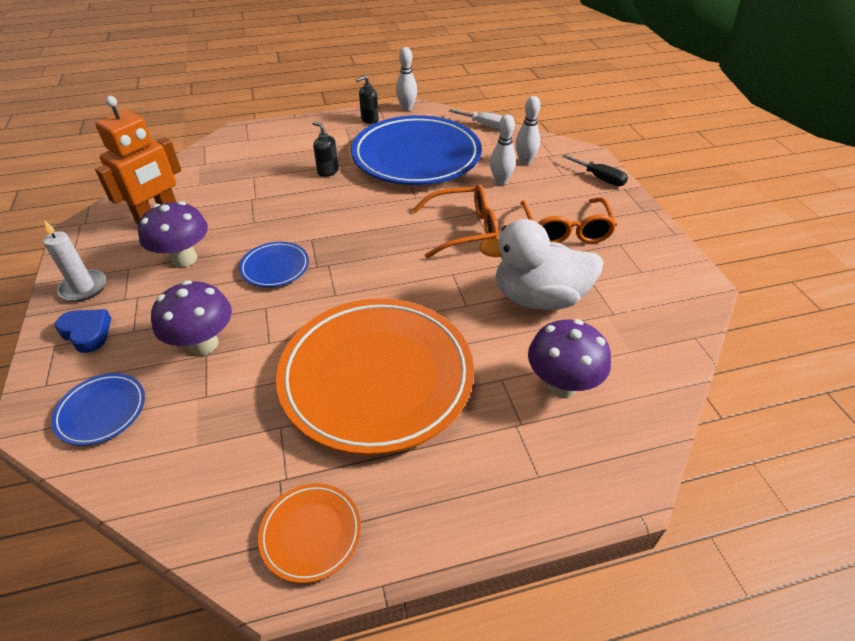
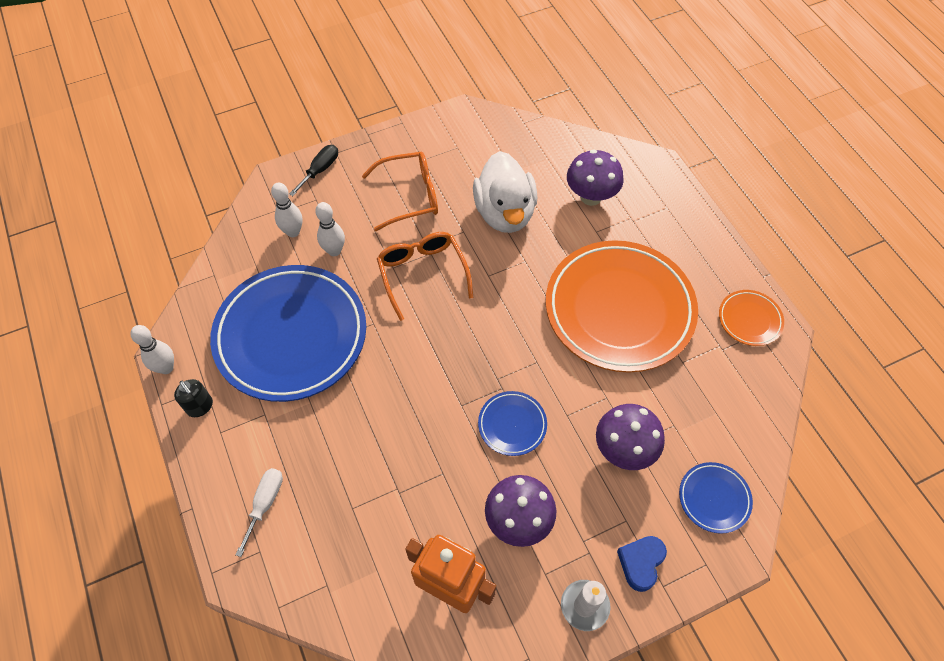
camera: 100 degrees left, 15 degrees up
black soap dispenser [312,121,339,177] -> none
white screwdriver [449,109,503,129] -> white screwdriver moved to [235,468,283,557]

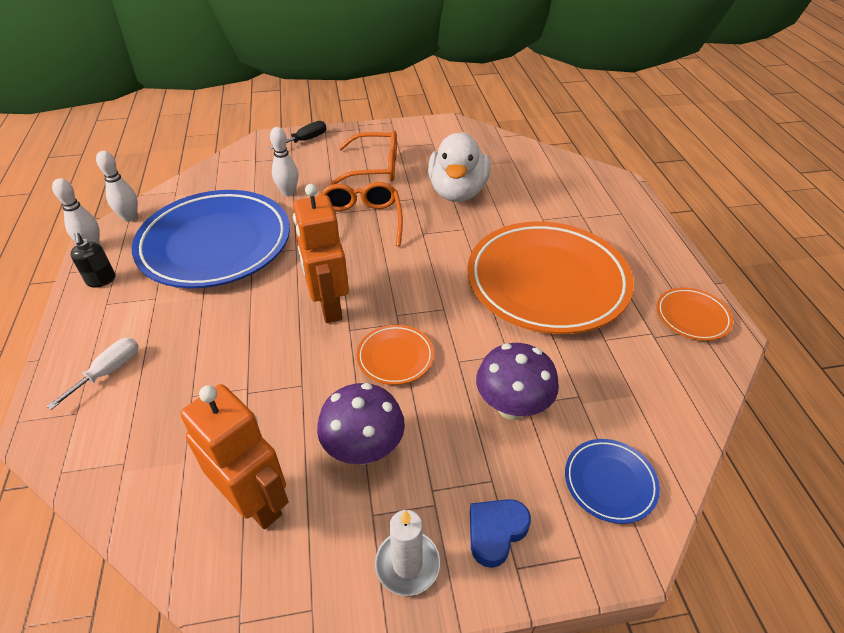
camera: 15 degrees right, 15 degrees down
white bowling pin [271,182,302,237] -> white bowling pin moved to [96,151,138,222]
blue plate [478,391,547,456] -> orange plate [356,325,434,385]
purple mushroom [567,150,624,206] -> none
none -> orange robot [293,184,349,323]

